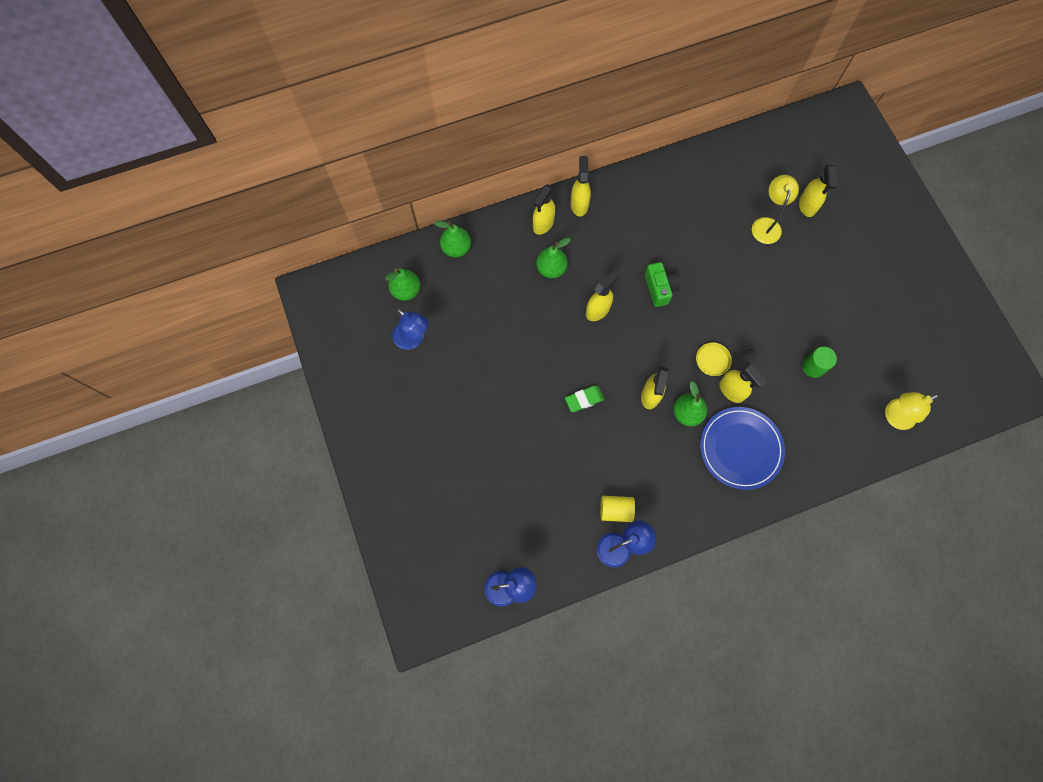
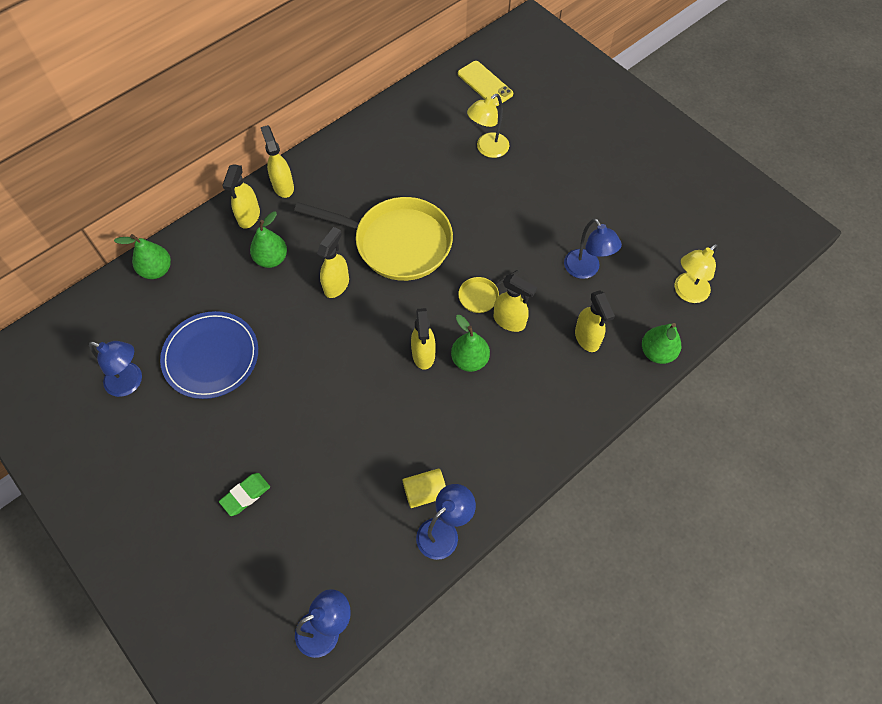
camera: 20 degrees left, 10 degrees down
green pear [385,268,420,301] -> green pear moved to [642,323,681,364]
green eraser [565,386,604,412] -> green eraser moved to [219,473,270,516]
green camera [645,262,680,307] -> yellow pan [294,197,453,281]
blue plate [700,407,785,490] -> blue plate moved to [160,311,258,399]
yellow lamp [752,175,799,244] -> yellow lamp turned 120 degrees counterclockwise [467,94,509,158]
yellow spray bottle [799,165,837,217] -> yellow spray bottle moved to [575,290,615,352]
green cylinder [802,347,837,378] -> blue lamp [564,219,622,279]
none -> yellow phone [458,61,513,106]

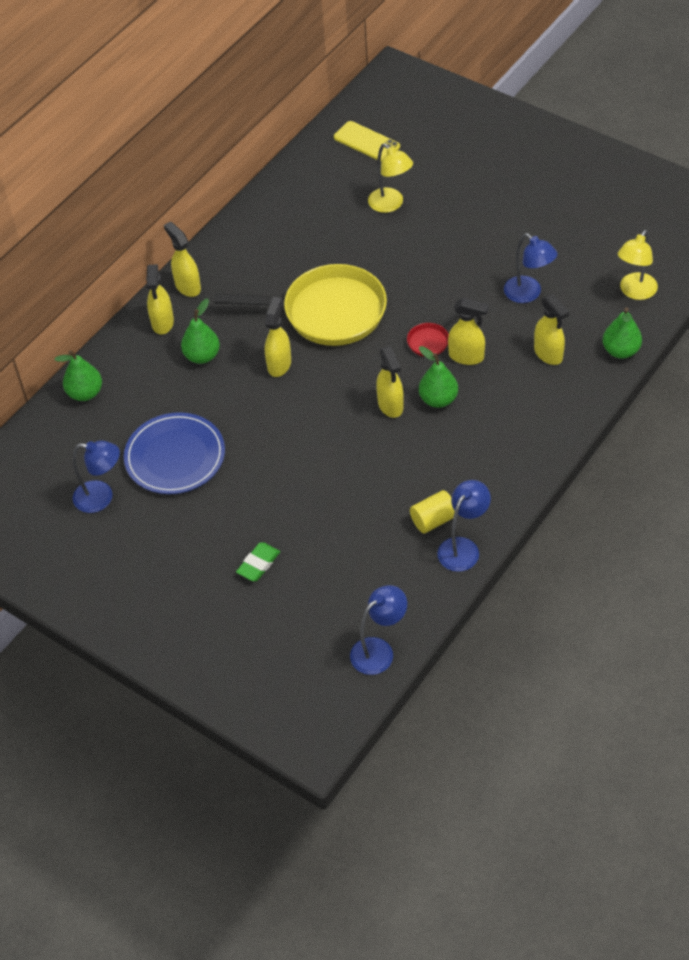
camera: 10 degrees left, 10 degrees down
yellow pan [458,270,520,313] -> red pan [407,312,459,357]
yellow lamp [467,94,509,158] -> yellow lamp turned 75 degrees counterclockwise [368,144,413,213]

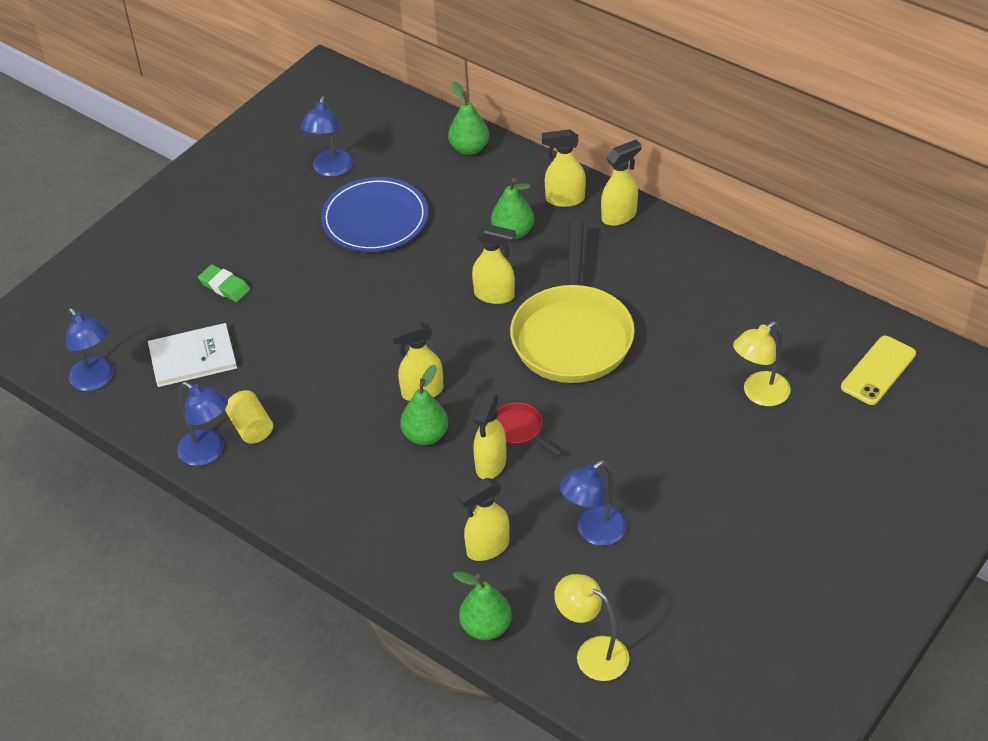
camera: 90 degrees right, 5 degrees down
none -> white book [148,323,237,387]

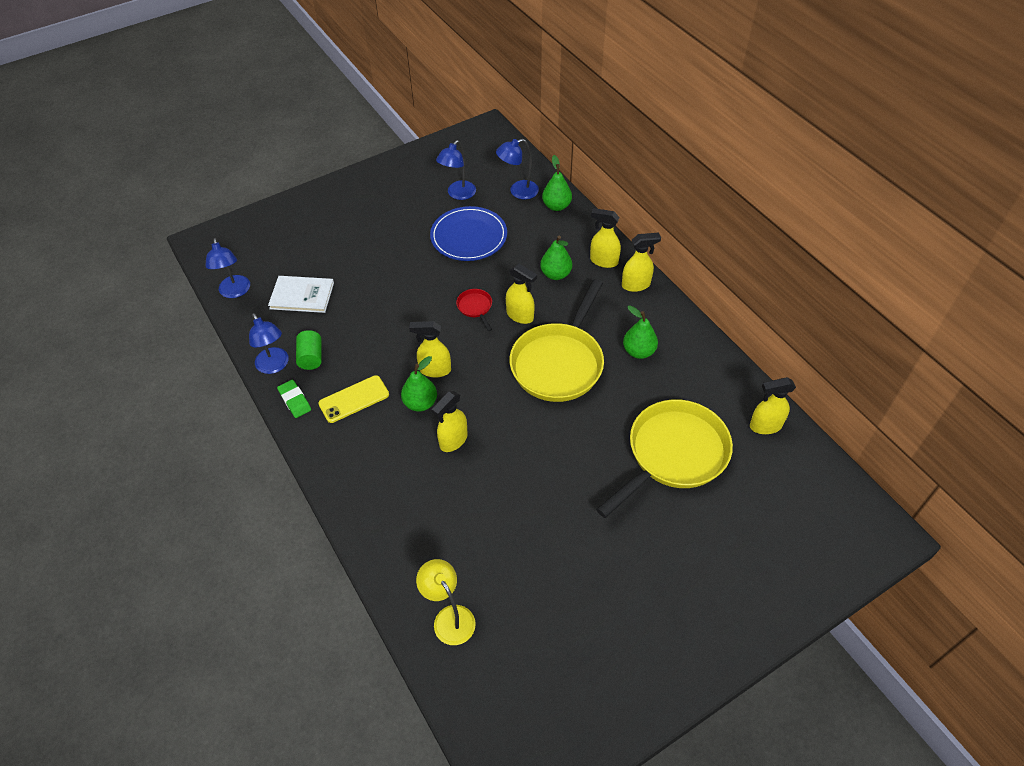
camera: 20 degrees right, 5 degrees up
green eraser [198,264,250,302] -> green eraser moved to [277,379,311,418]
yellow cylinder [225,390,273,444] -> green cylinder [296,330,322,370]
green pear [453,571,512,640] -> green pear moved to [623,305,658,359]
yellow spray bottle [458,478,510,561] -> yellow spray bottle moved to [750,377,796,434]
red pan [496,402,563,456] -> red pan moved to [456,289,492,331]
blue lamp [559,460,627,546] -> blue lamp moved to [496,139,539,199]
yellow lamp [733,321,791,406] -> yellow pan [596,399,733,518]
yellow phone [841,336,916,405] -> yellow phone moved to [318,375,389,423]

